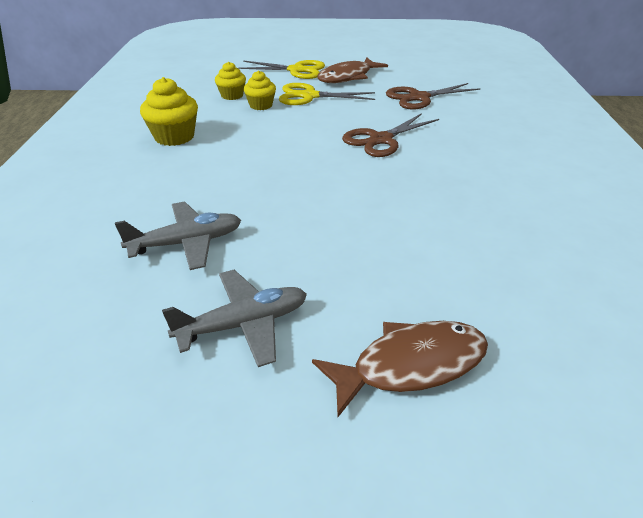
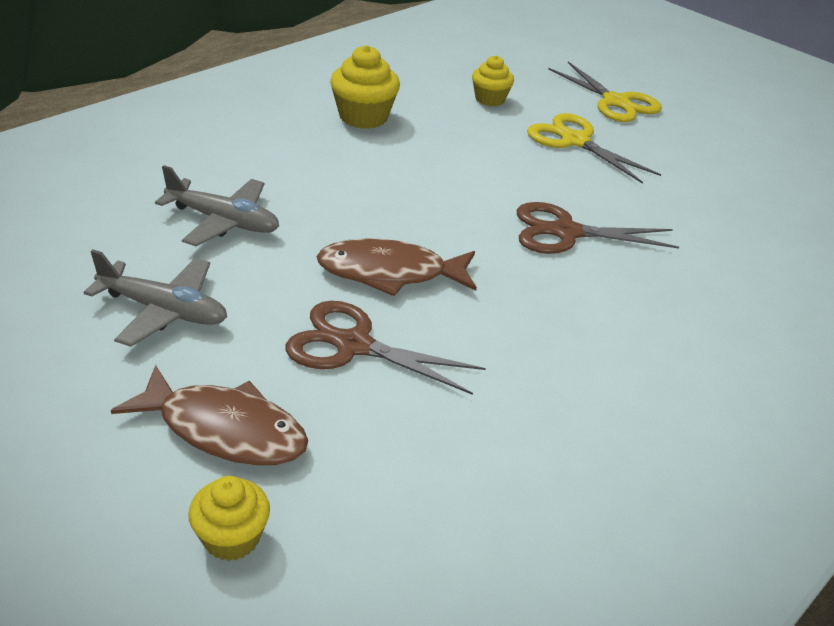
camera: 40 degrees right, 0 degrees up
yellow cupcake [244,71,276,110] -> yellow cupcake moved to [188,476,270,561]
brown fish [317,58,388,83] -> brown fish moved to [317,238,477,296]
brown scissors [386,83,480,109] -> brown scissors moved to [285,301,486,395]

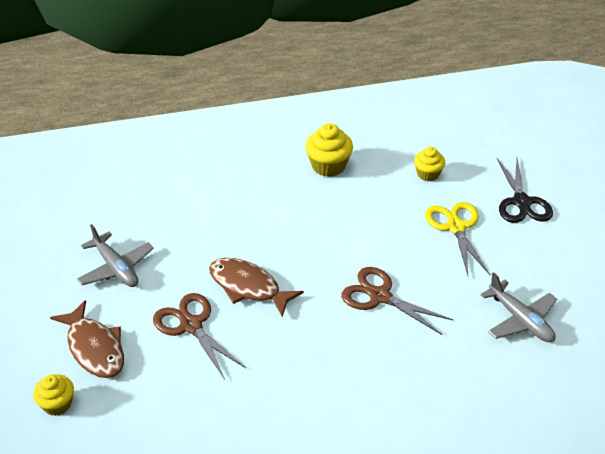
camera: 35 degrees right, 5 degrees up
grey plane [155,165,279,246] -> grey plane moved to [480,272,557,342]
yellow scissors [548,62,662,122] -> black scissors [497,158,553,223]

